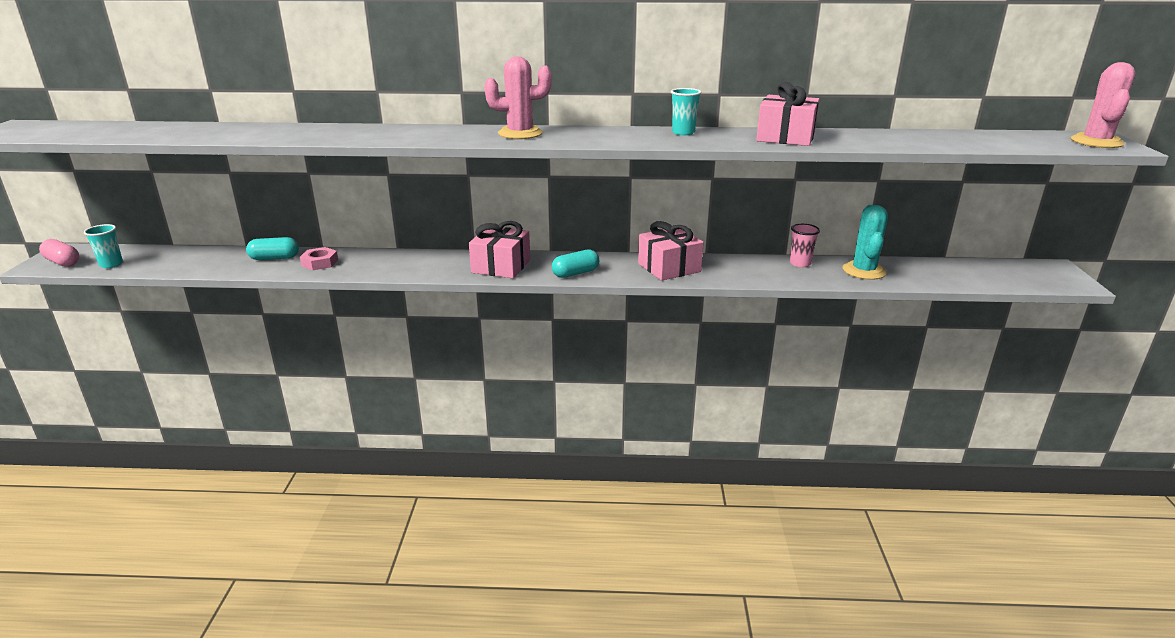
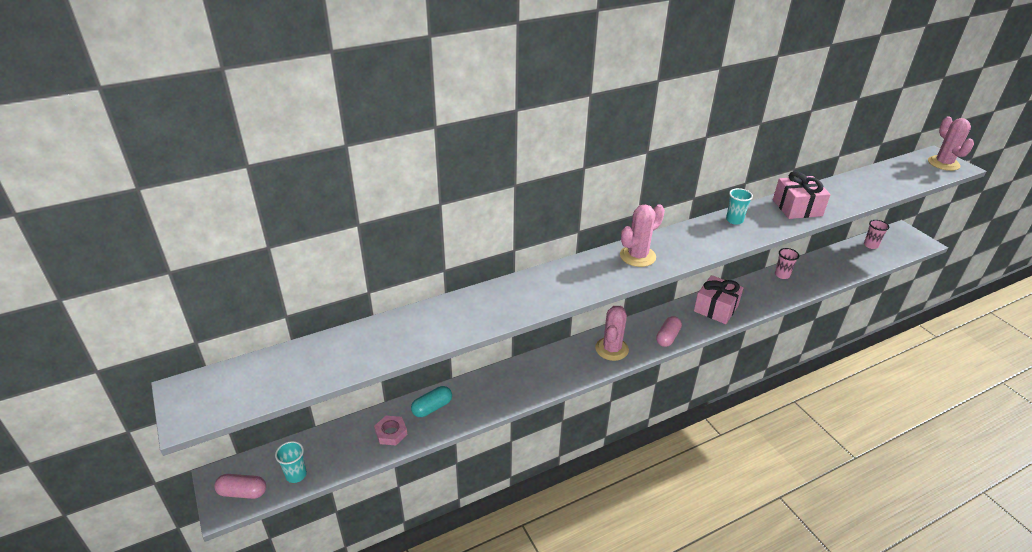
camera: 30 degrees left, 10 degrees up
pink nut [300,247,338,270] -> pink nut moved to [374,416,407,445]
pink gift [469,221,530,278] -> pink cactus [595,306,629,361]
turquoise capsule [552,249,599,278] -> pink capsule [656,316,682,347]
turquoise cactus [843,205,888,280] -> none
none -> pink cup [864,220,889,249]

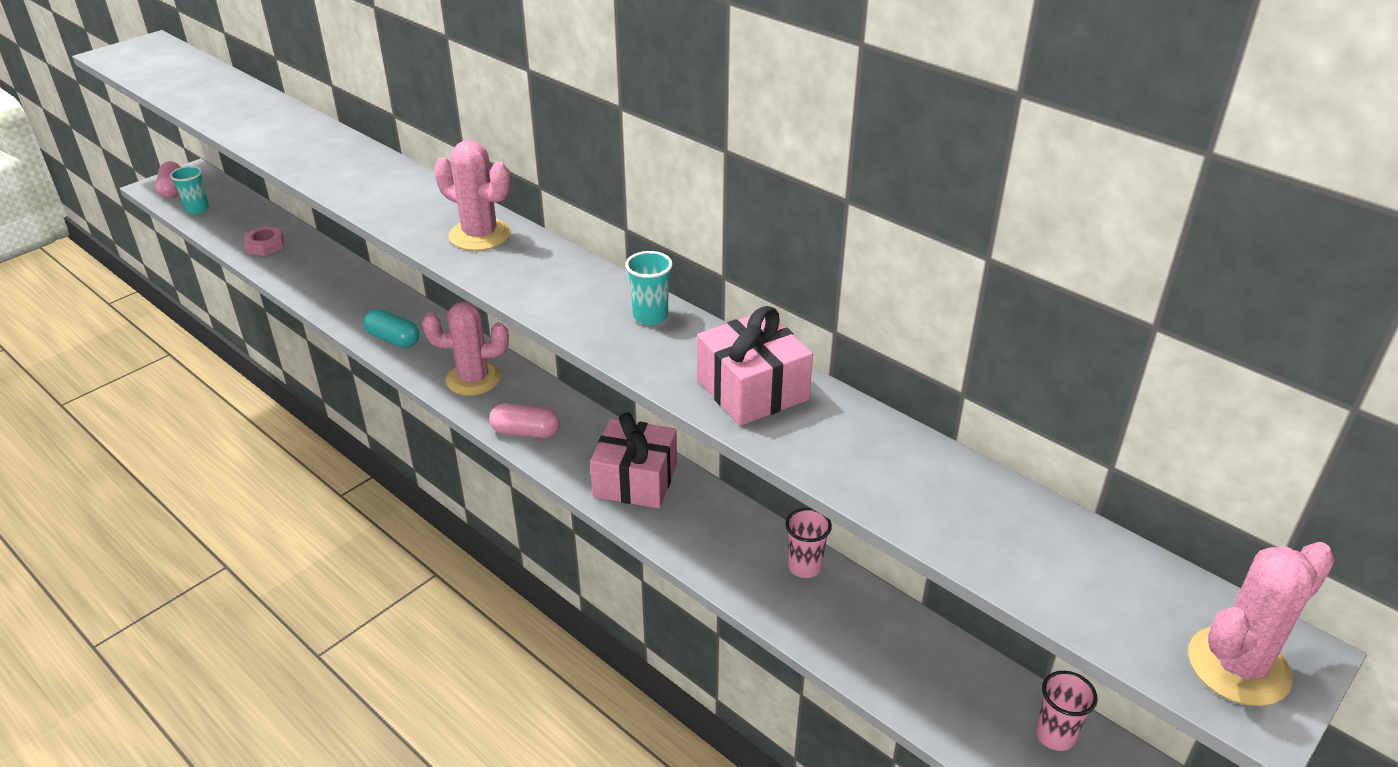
camera: 70 degrees right, 0 degrees up
turquoise capsule [411,386,452,417] -> turquoise capsule moved to [364,309,420,348]

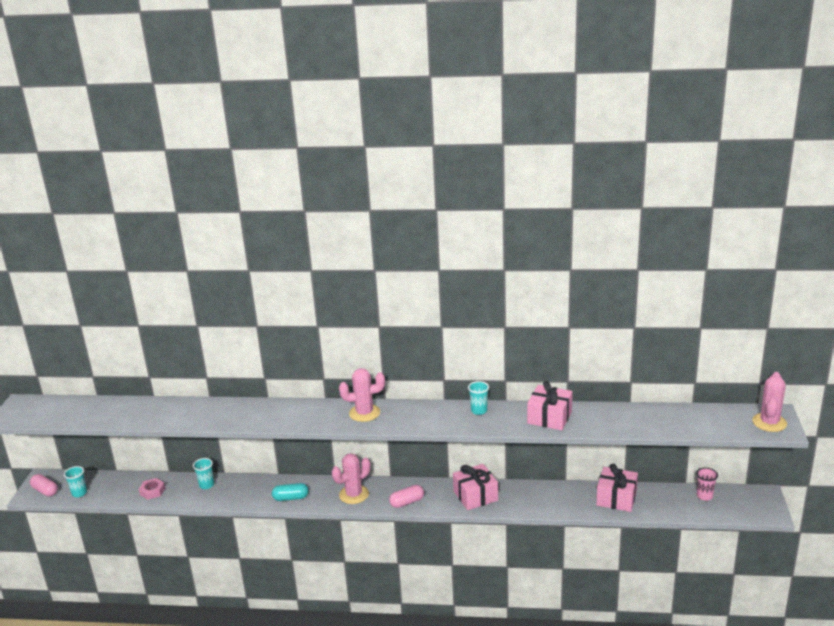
camera: 35 degrees left, 10 degrees down
pink cup [785,508,832,578] -> none
none -> turquoise cup [193,458,214,489]
none -> pink gift [596,464,638,512]

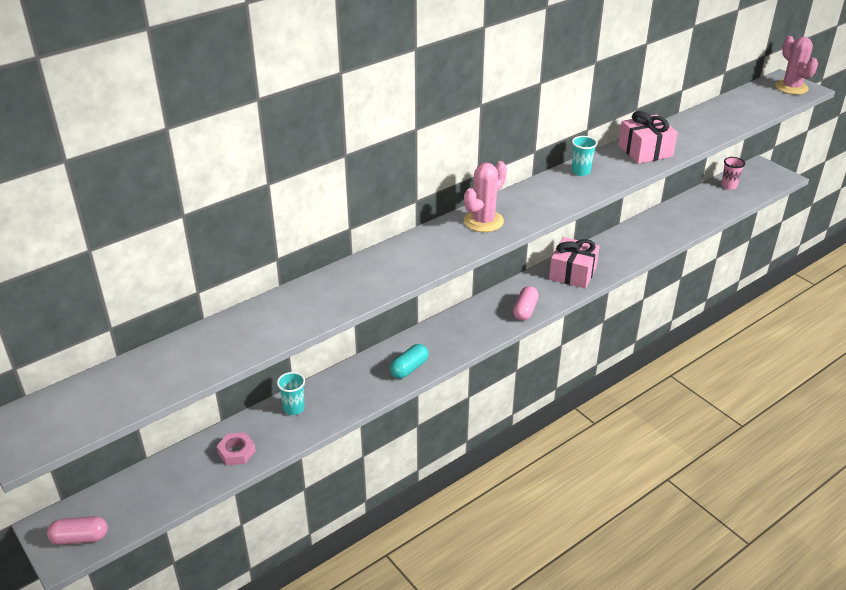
camera: 45 degrees left, 10 degrees up
turquoise cup [64,466,87,497] -> none
pink cactus [332,453,370,504] -> none
pink gift [596,464,638,512] -> none

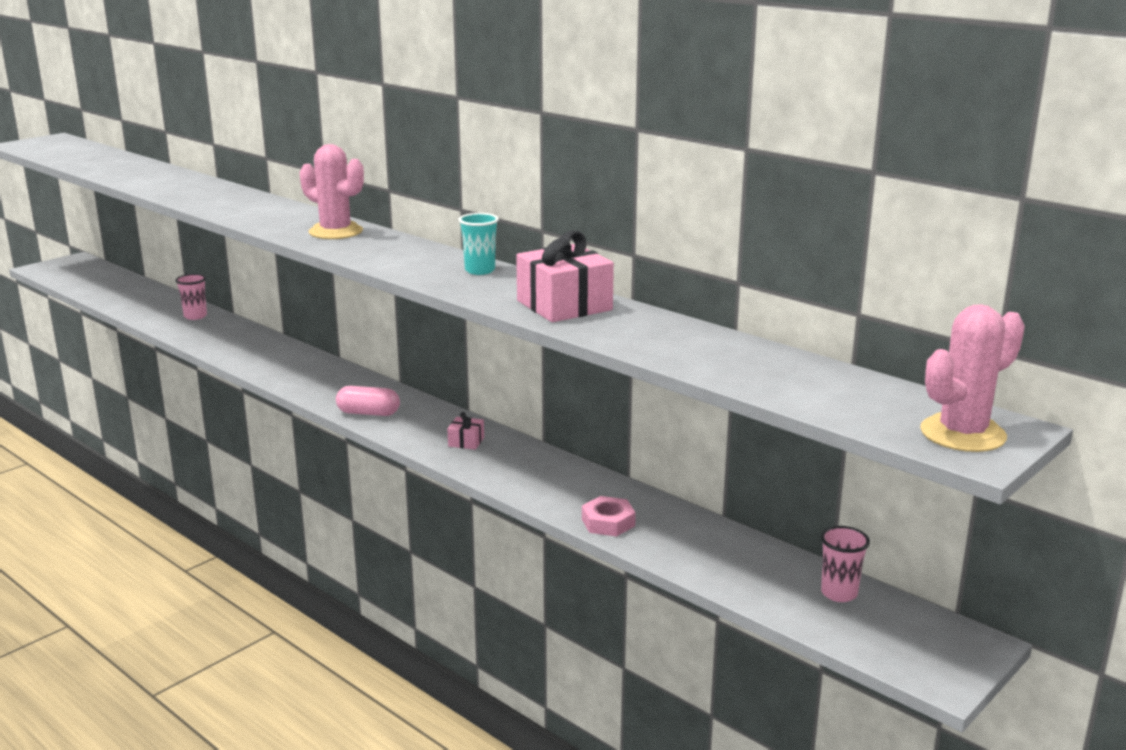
camera: 80 degrees right, 15 degrees down
pink capsule [47,516,108,545] -> none
pink nut [217,433,256,465] -> pink nut moved to [582,496,636,537]
turquoise cup [277,372,305,415] -> pink cup [175,274,207,320]
turquoise capsule [390,344,429,379] -> none
pink gift [549,237,600,289] -> pink gift [447,412,484,450], size x0.46

